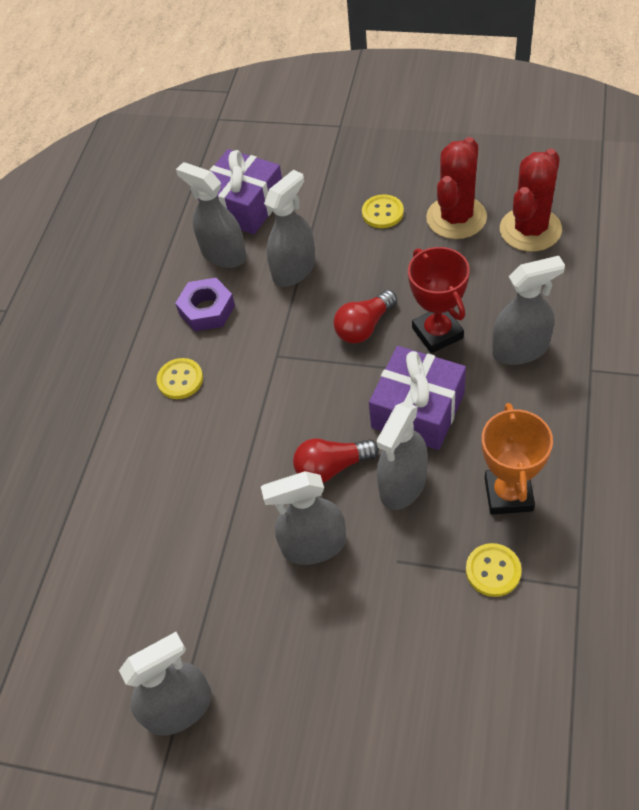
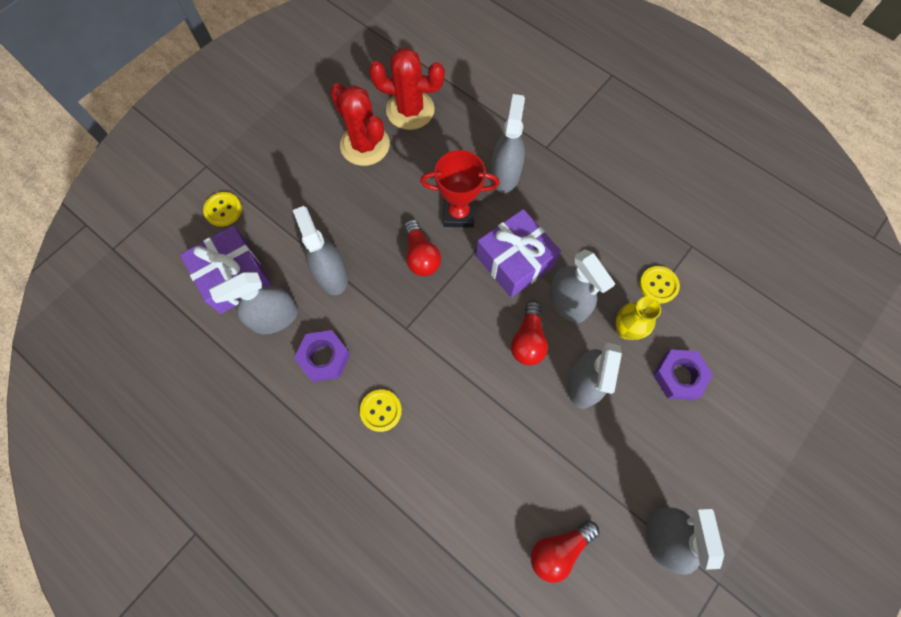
camera: 70 degrees left, 15 degrees up
yellow button [362,194,404,228] -> yellow button moved to [203,192,242,227]
orange trophy [482,403,553,515] -> none
red cactus [500,149,562,252] -> red cactus turned 45 degrees counterclockwise [369,47,445,130]
none -> red light bulb [531,520,599,583]
none -> yellow vase [616,297,661,340]
none -> purple nut [653,349,713,400]

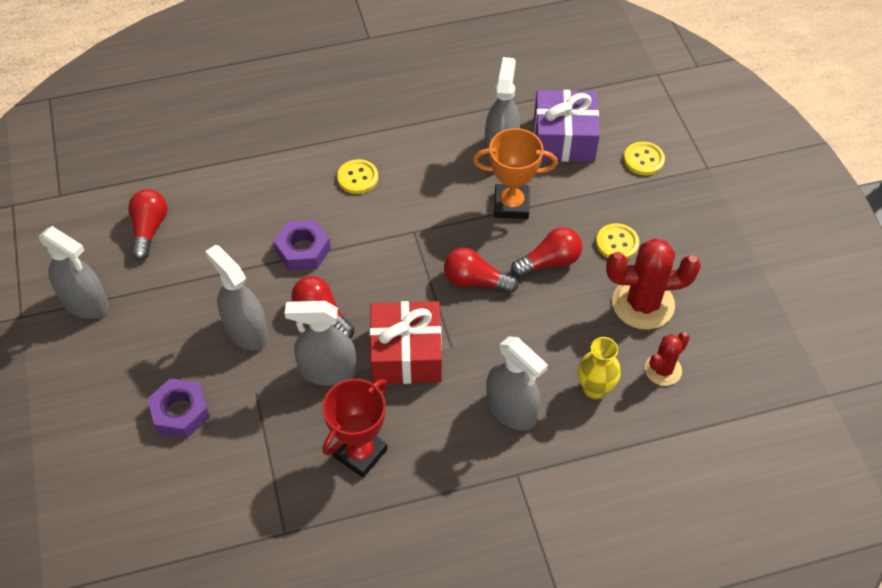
camera: 125 degrees right, 15 degrees down
grey spray bottle [293,206,348,295] -> orange trophy [473,128,558,219]
purple nut [294,330,350,382] -> purple nut moved to [273,220,331,271]
red cactus [369,47,445,130] -> red cactus [645,332,690,386], size x0.57
red trophy [420,150,499,228] -> red trophy moved to [322,379,388,478]
purple gift [476,209,561,298] -> red gift [370,301,442,384]
yellow vase [616,297,661,340] -> yellow vase moved to [578,337,621,400]
yellow button [639,266,680,303] -> yellow button moved to [596,223,639,259]
none -> red light bulb [511,227,582,277]

